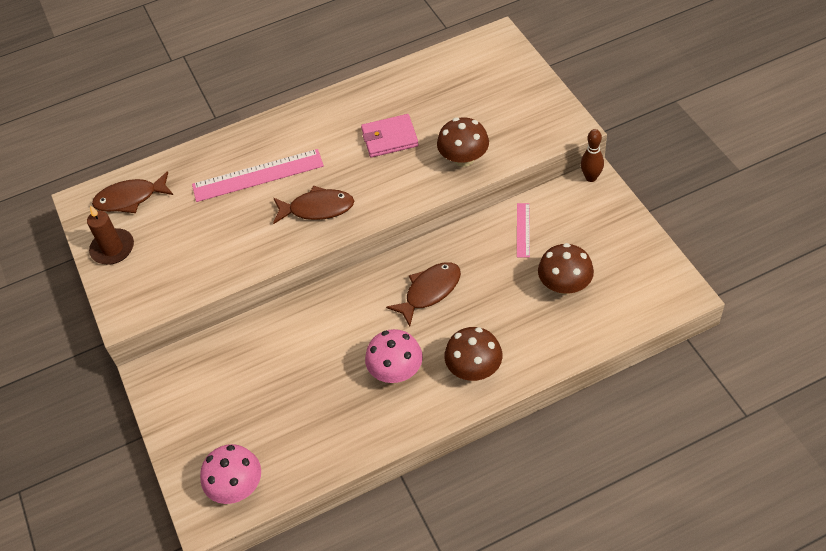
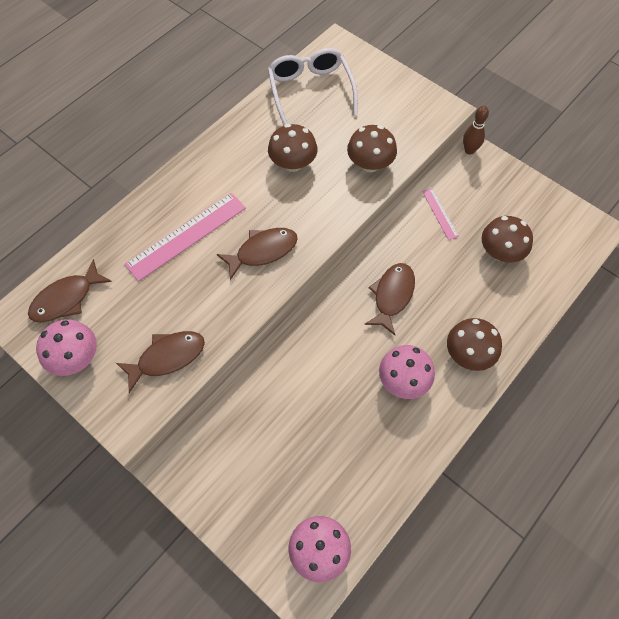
camera: 30 degrees left, 10 degrees up
brown candle [87,205,134,265] -> pink mushroom [36,320,97,376]
pink wallet [361,114,418,157] -> brown mushroom [268,124,317,172]
none -> brown fish [116,331,205,393]
none -> white glasses [268,48,358,126]

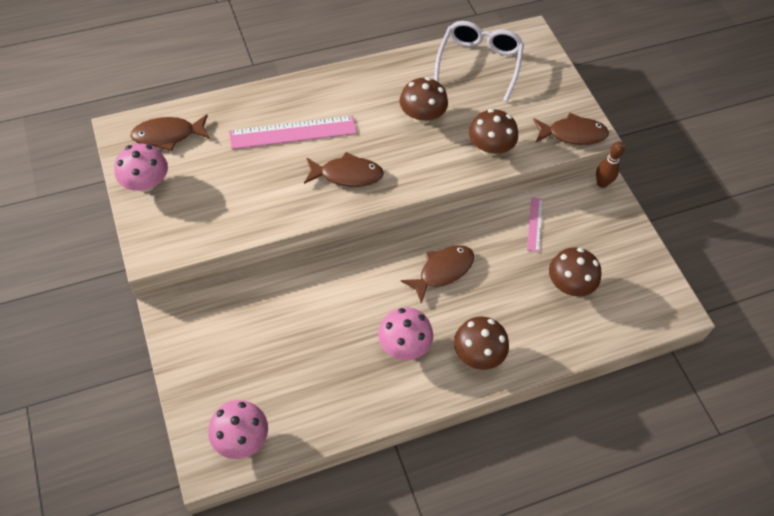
camera: 25 degrees right, 5 degrees down
brown fish [116,331,205,393] -> brown fish moved to [533,112,609,145]

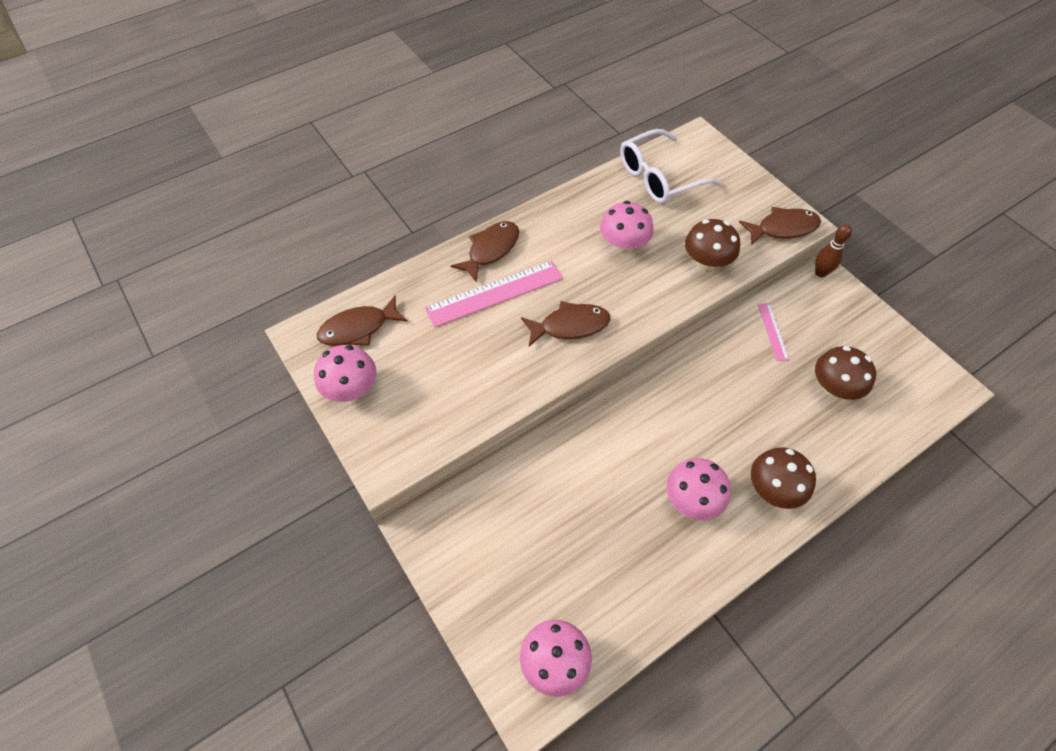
camera: 10 degrees left, 0 degrees up
brown mushroom [400,77,448,124] -> pink mushroom [600,201,654,253]
brown fish [401,245,474,304] -> brown fish moved to [451,221,519,283]
white glasses [434,21,524,102] -> white glasses turned 120 degrees counterclockwise [620,129,721,203]

